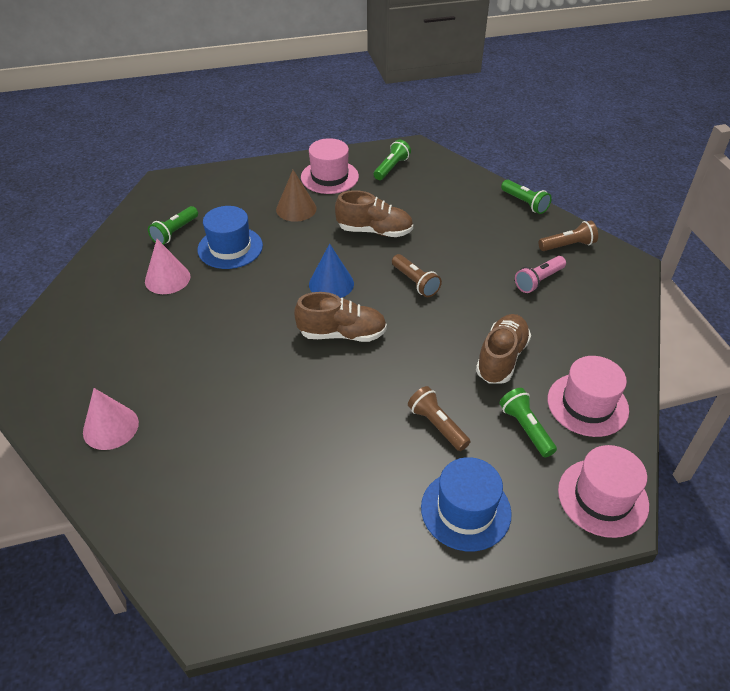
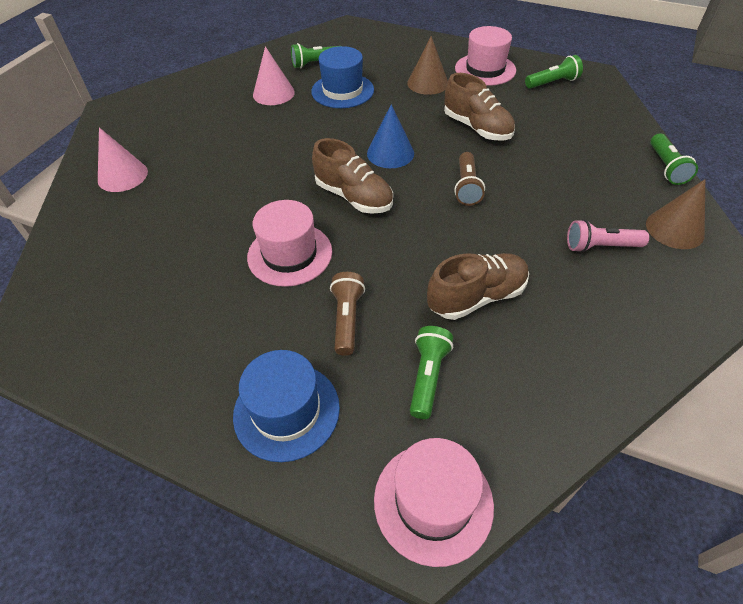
camera: 40 degrees right, 5 degrees up
brown flashlight [539,221,598,251] -> brown cone [646,179,705,249]
pink hat [548,356,629,437] -> pink hat moved to [247,200,332,287]

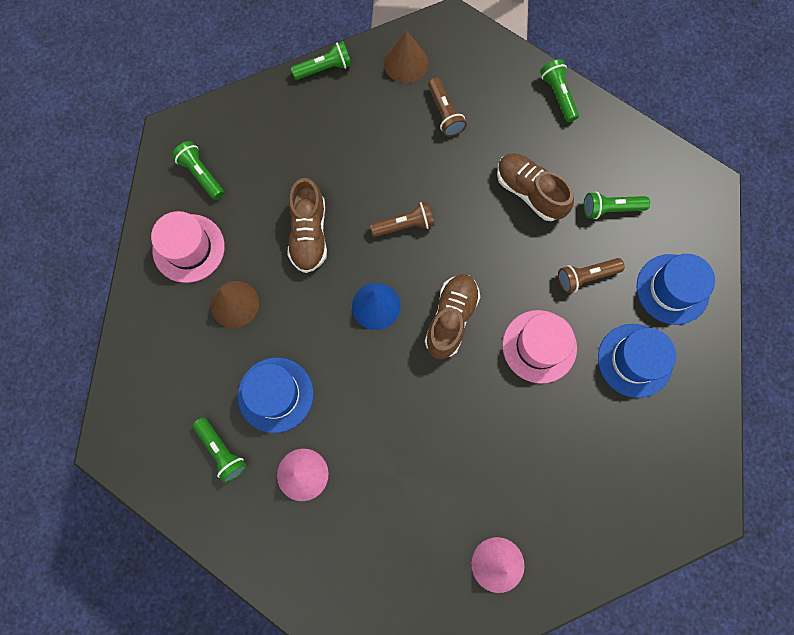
camera: 110 degrees left, 25 degrees up
pink hat [374,438,494,567] -> none
brown shoe [444,73,515,140] -> brown shoe turned 150 degrees clockwise [287,178,327,273]
pink flashlight [567,219,649,253] -> brown flashlight [428,78,467,137]
none -> green flashlight [540,59,579,122]
none -> blue hat [598,324,676,398]

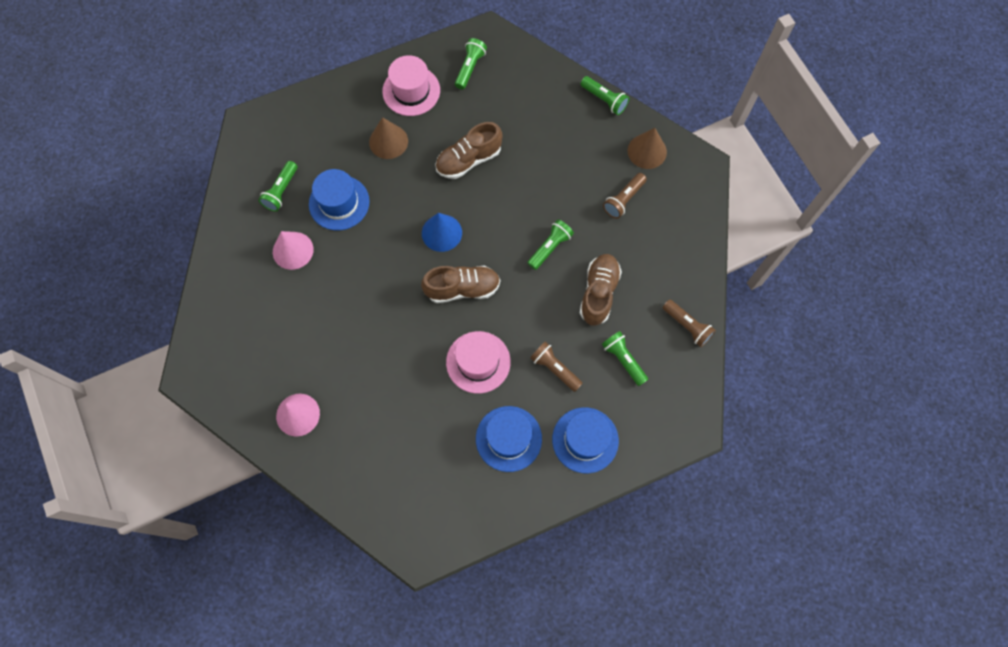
camera: 60 degrees right, 5 degrees down
brown flashlight [370,201,434,237] -> brown flashlight moved to [663,299,716,347]
green flashlight [540,59,579,122] -> green flashlight moved to [527,220,574,270]

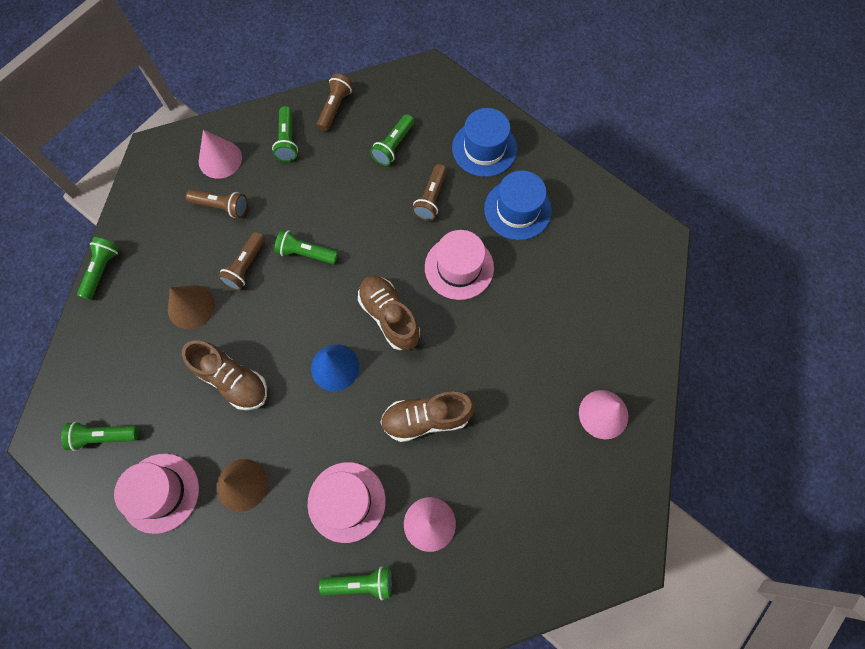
camera: 115 degrees left, 0 degrees up
blue hat [309,169,370,231] -> pink hat [308,462,386,543]
brown shoe [580,254,622,326] -> brown shoe moved to [380,391,475,442]
brown cone [628,128,667,169] -> brown cone moved to [168,285,215,329]
none -> pink cone [199,130,242,179]
none -> brown flashlight [218,232,265,291]
none -> green flashlight [272,106,298,162]

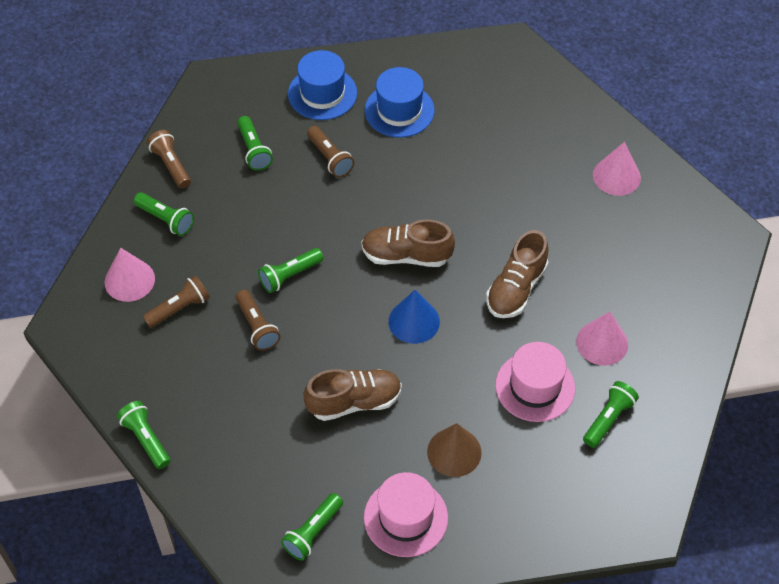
camera: 50 degrees left, 15 degrees down
brown cone [168,285,215,329] -> none
pink hat [425,230,494,300] -> none

